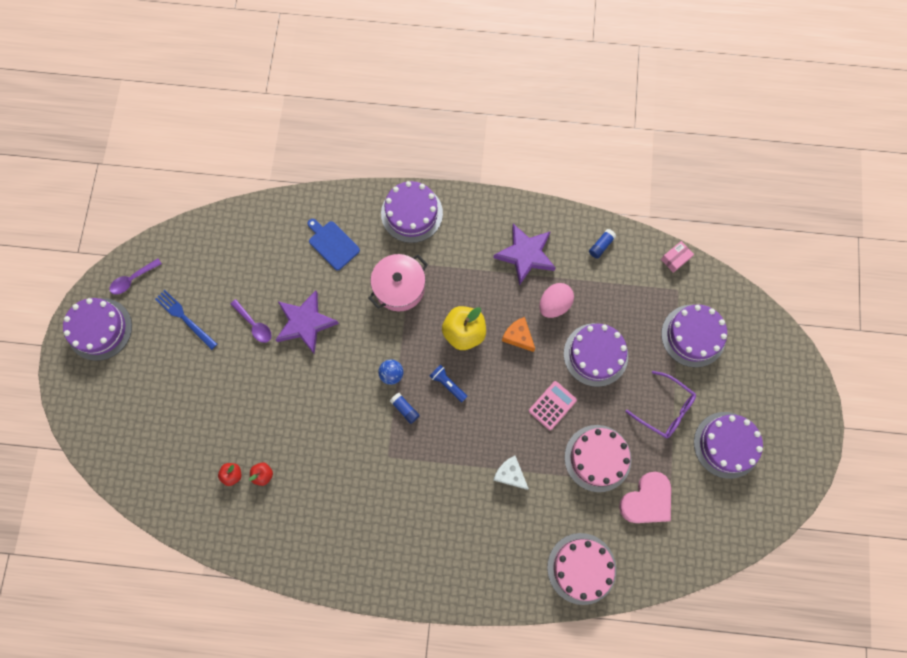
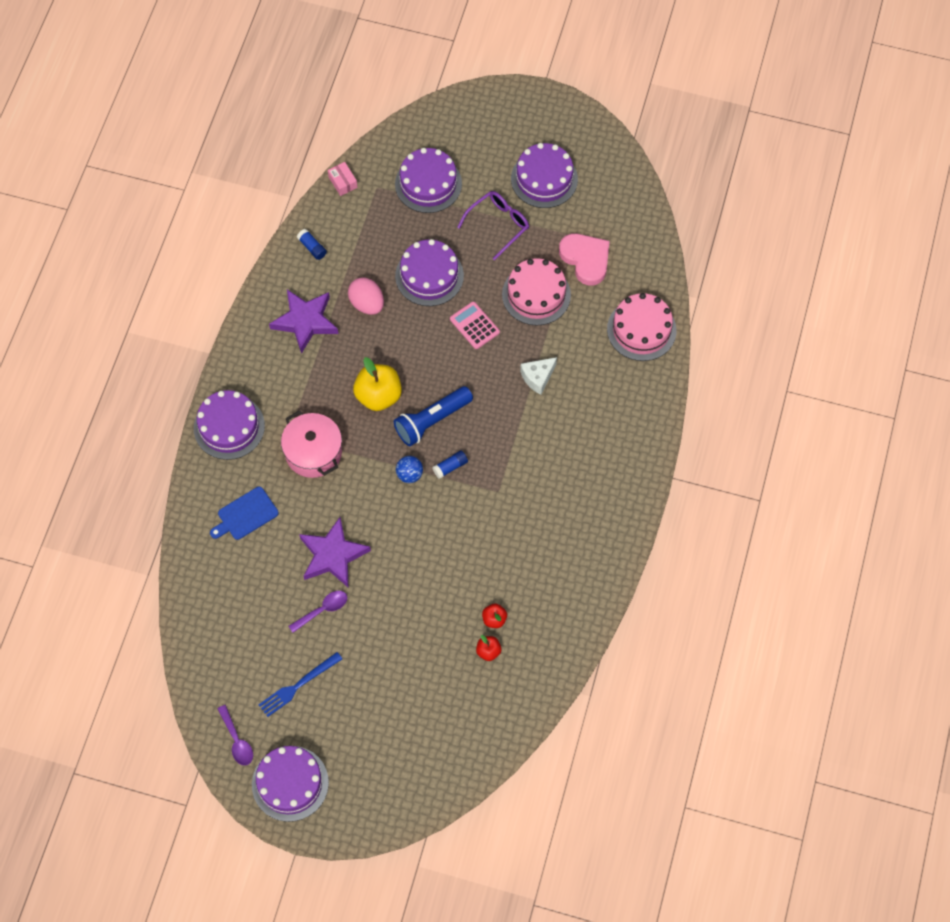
camera: 80 degrees left, 10 degrees down
blue flashlight [430,365,467,402] -> blue flashlight [394,386,473,446], size x1.79
orange cheese [502,317,535,352] -> none

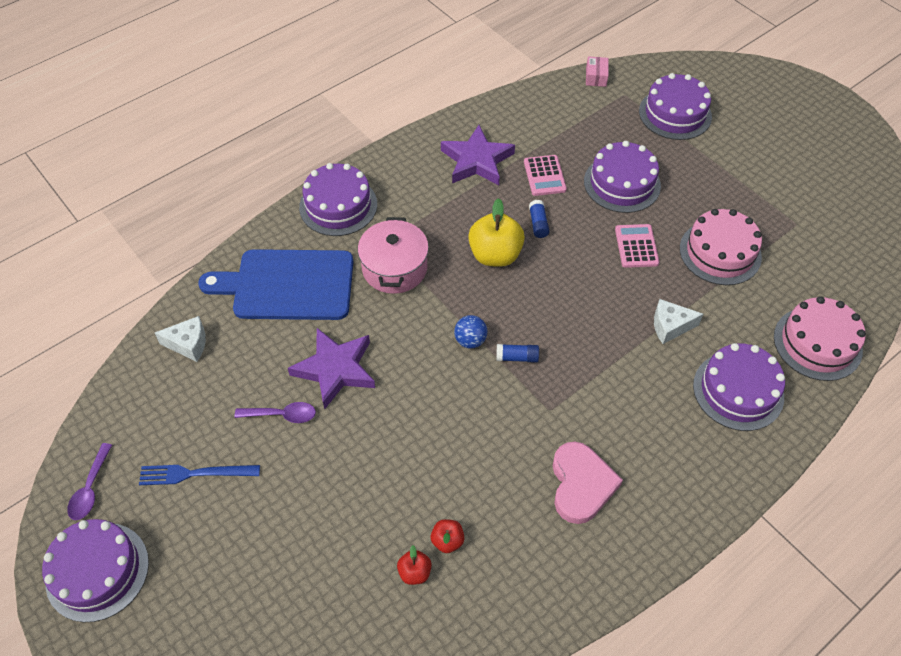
camera: 35 degrees right, 10 degrees down
blue cutting board [210,487,279,540] -> blue cutting board [198,249,353,320], size x1.91
blue glue stick [297,229,327,260] -> blue glue stick moved to [529,200,550,238]
pink egg [348,277,384,315] -> pink calculator [524,155,567,196]
blue flashlight [394,386,473,446] -> none
purple glasses [457,191,529,260] -> none
purple cake [511,143,578,208] -> purple cake moved to [693,343,785,431]
pink heart [559,233,610,286] -> pink heart moved to [553,441,623,524]
none -> white cheese [155,316,206,362]

